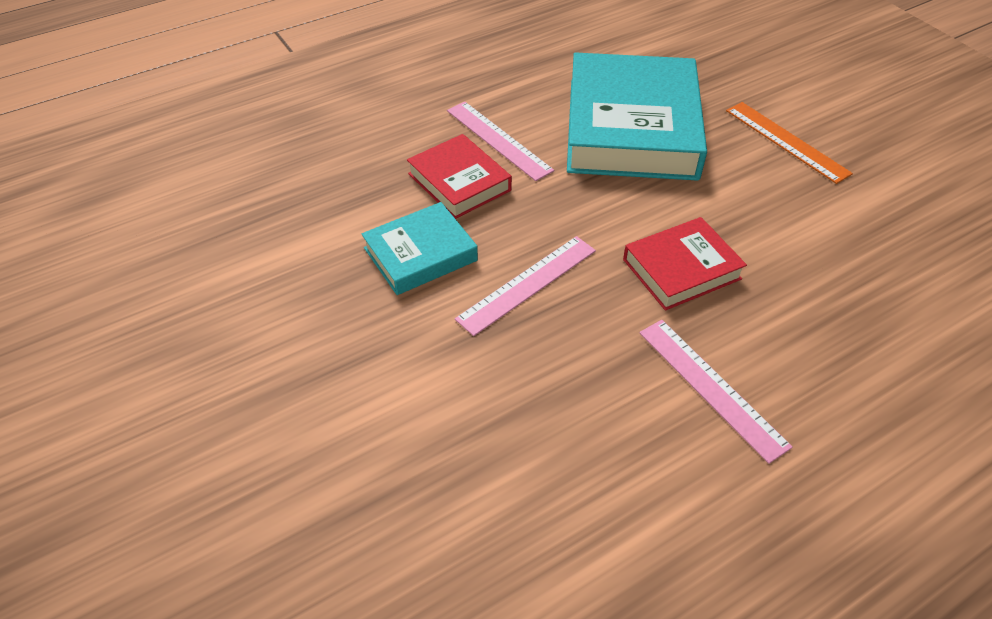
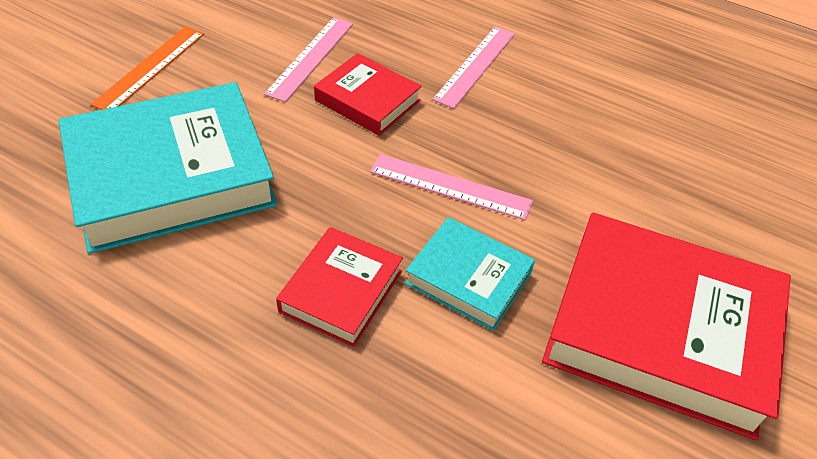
camera: 120 degrees left, 0 degrees up
pink ruler [447,102,554,181] -> pink ruler moved to [264,17,353,102]
none -> red book [542,213,791,440]

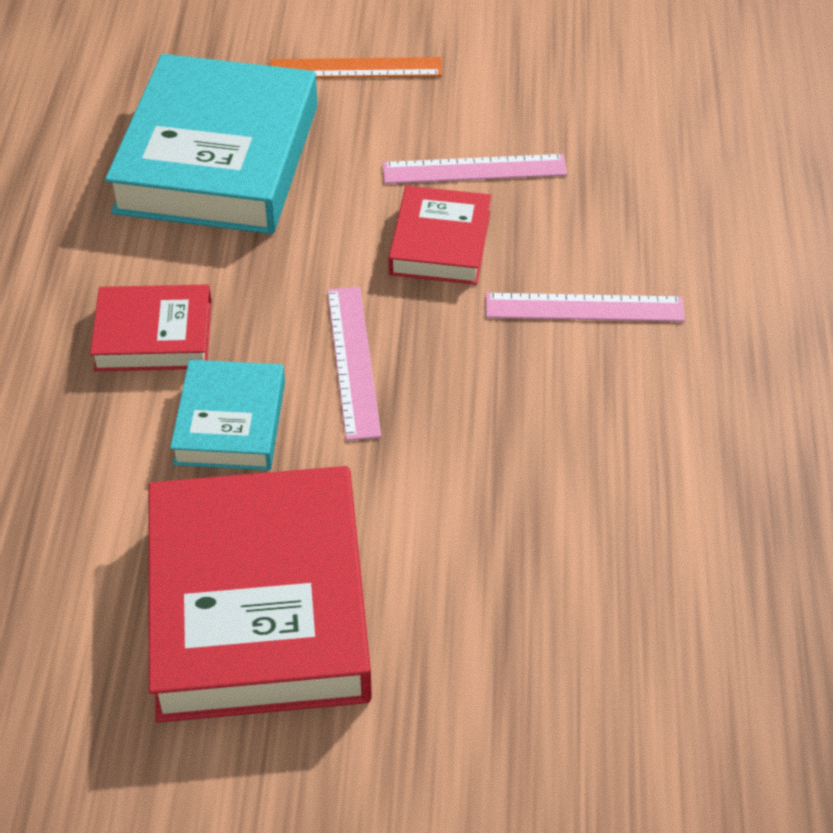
camera: 65 degrees right, 0 degrees up
turquoise book [58,82,277,254] -> turquoise book turned 60 degrees clockwise [105,54,318,234]

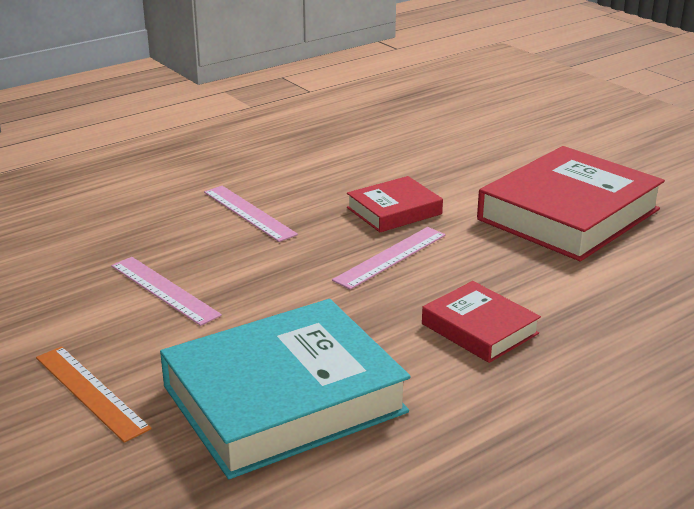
camera: 130 degrees left, 20 degrees down
turquoise book [170,360,285,470] -> none
red book [389,186,491,285] -> red book moved to [347,176,443,232]

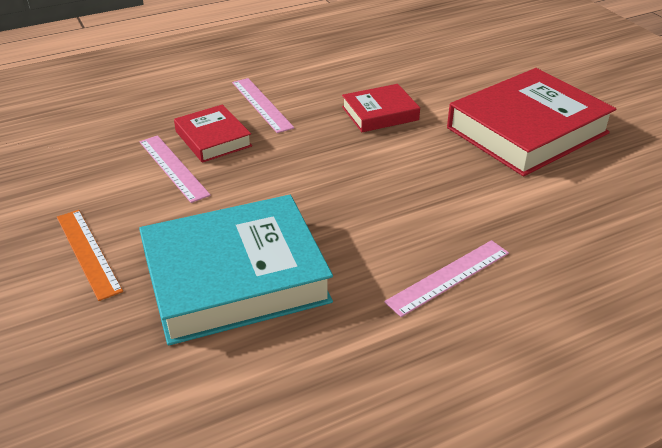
camera: 10 degrees right, 10 degrees up
pink ruler [332,227,446,290] -> pink ruler moved to [384,240,509,317]
red book [422,281,541,363] -> red book moved to [174,104,252,163]

